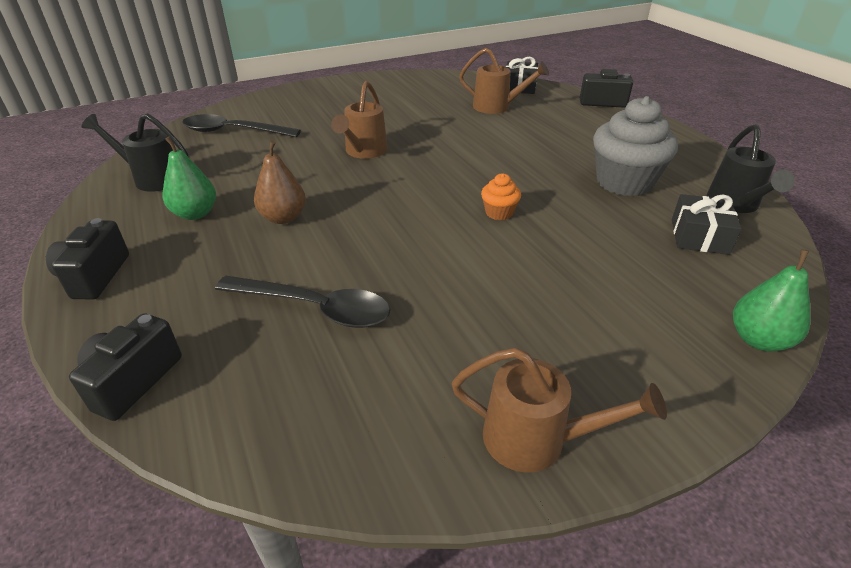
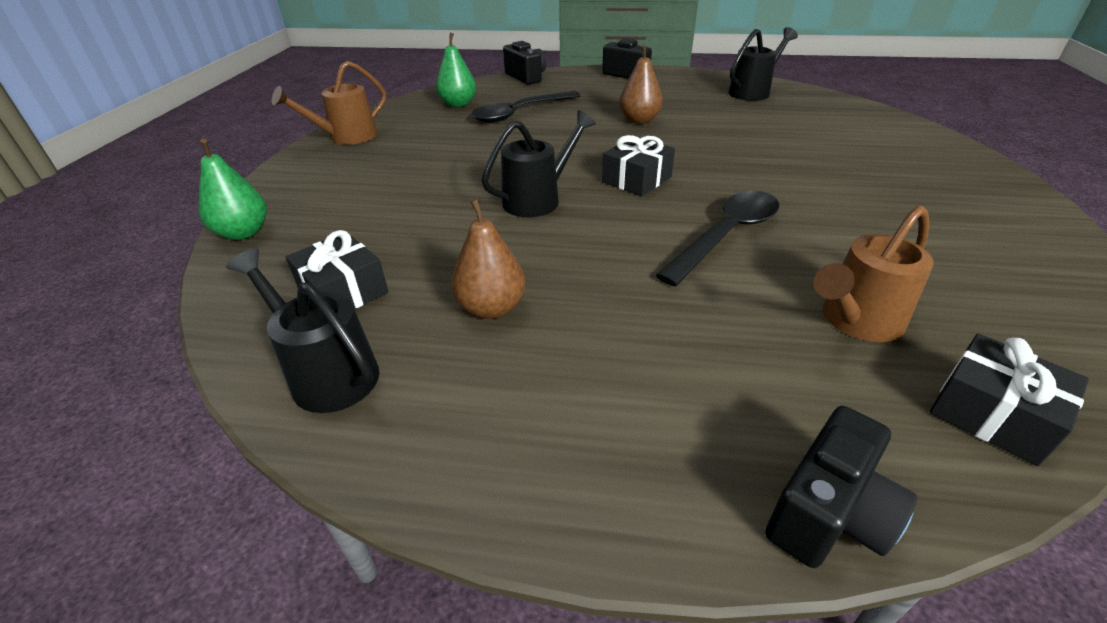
camera: 125 degrees right, 0 degrees up
green pear [163,136,216,220] -> green pear moved to [436,33,476,107]
black spoon [182,114,301,137] -> black spoon moved to [655,191,779,286]
brown watering can [331,81,388,159] -> none
orange cupcake [481,173,521,220] -> black watering can [481,110,596,217]
grey cupcake [593,96,678,196] -> brown pear [451,199,526,319]
none -> black gift [602,135,675,196]

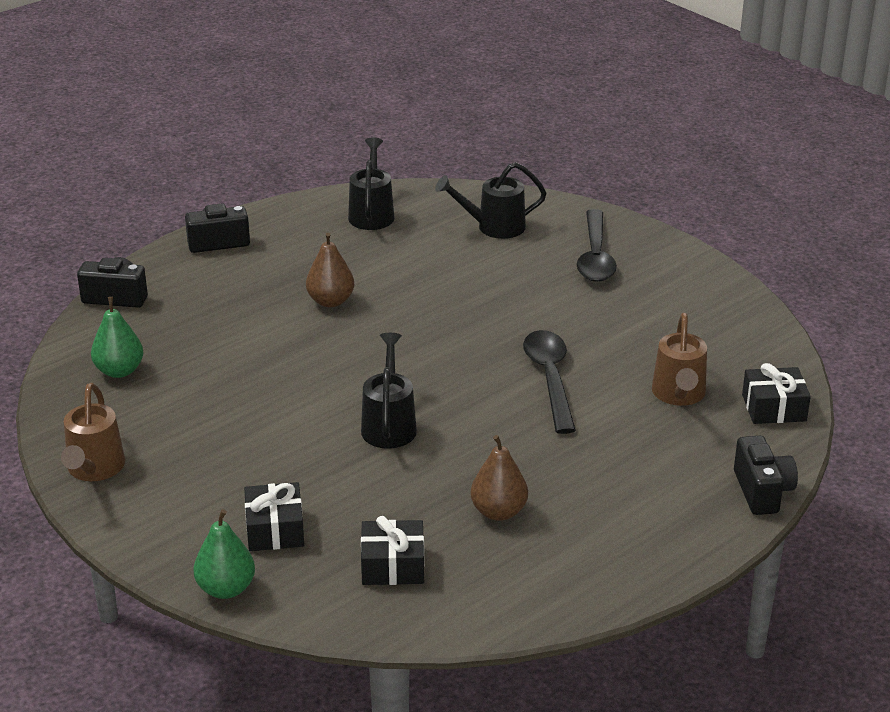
camera: 50 degrees left, 5 degrees down
black watering can [226,248,379,413] -> black watering can moved to [435,162,546,239]
black spoon [471,91,581,123] -> black spoon moved to [577,209,617,282]
black gift [602,135,675,196] -> black gift moved to [244,482,304,551]

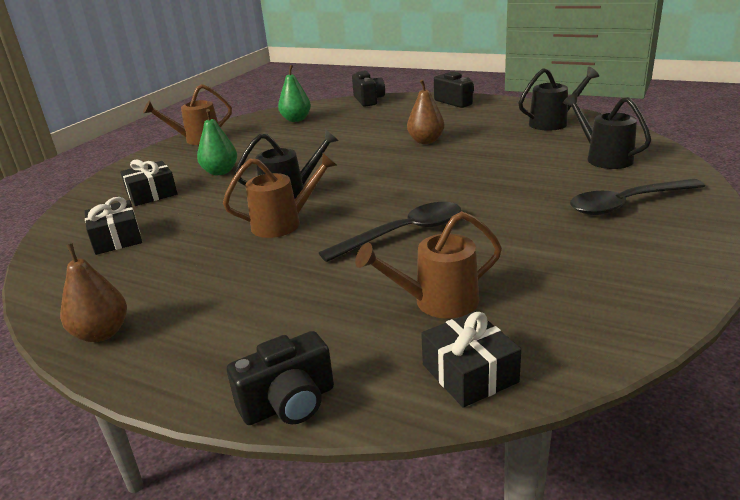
camera: 70 degrees right, 5 degrees down
green pear [193,509,255,599] -> green pear moved to [197,109,237,175]
brown pear [470,435,528,521] -> brown pear moved to [60,243,127,342]
none -> brown watering can [223,153,337,238]

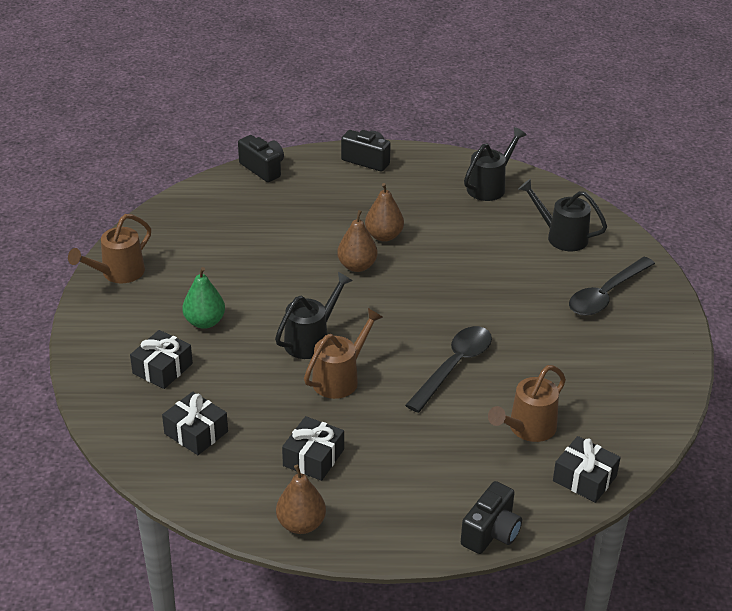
camera: 30 degrees left, 10 degrees up
green pear [278,65,311,122] -> none
none -> black gift [282,416,344,481]
none -> brown pear [337,210,377,272]

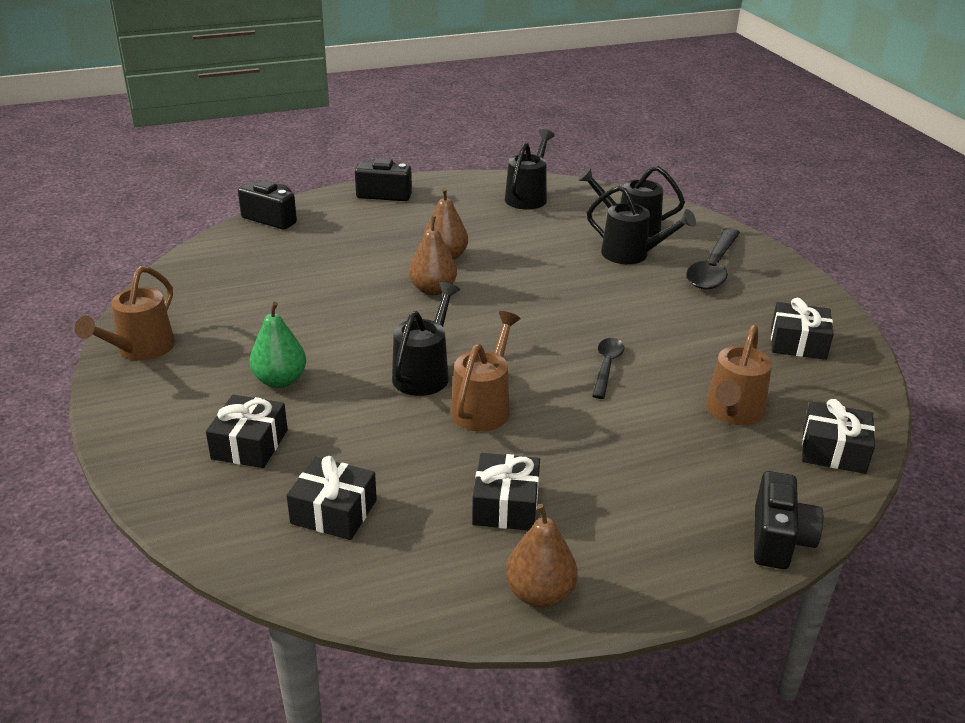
camera: 20 degrees left, 5 degrees down
black spoon [405,326,492,413] -> black spoon [592,338,624,399], size x0.59
none -> black watering can [587,185,696,264]
none -> black gift [771,298,834,360]

